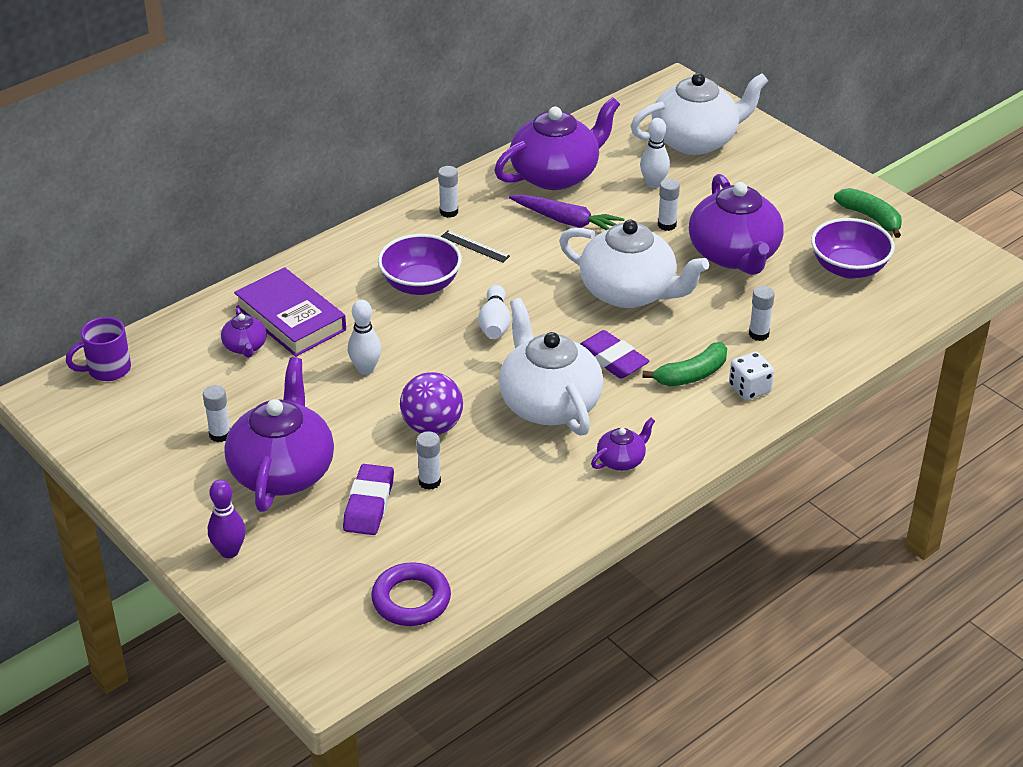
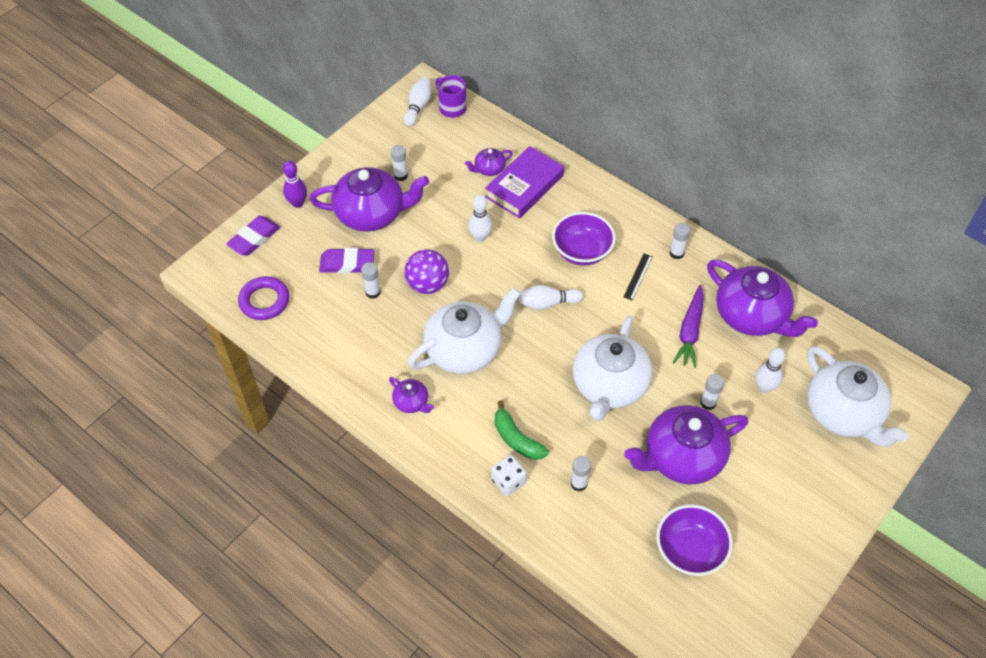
camera: 80 degrees right, 15 degrees up
purple eraser [580,330,649,379] -> purple eraser moved to [226,216,280,256]
green banana [834,188,902,238] -> none
none -> white bowling pin [404,77,431,127]

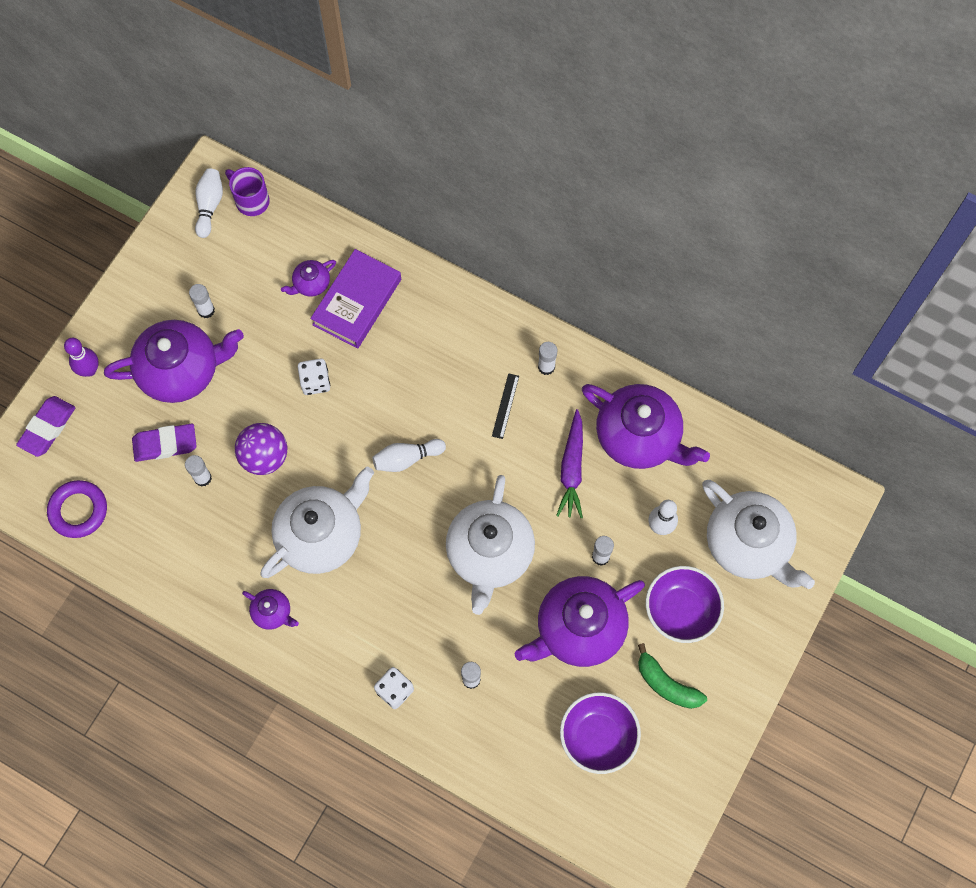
camera: 10 degrees left, 15 degrees up
white bowling pin [468,195,492,242] -> white dice [298,359,330,395]
green banana [495,400,549,460] -> green banana moved to [638,643,707,709]
purple bowl [552,212,616,265] -> purple bowl moved to [646,566,724,643]

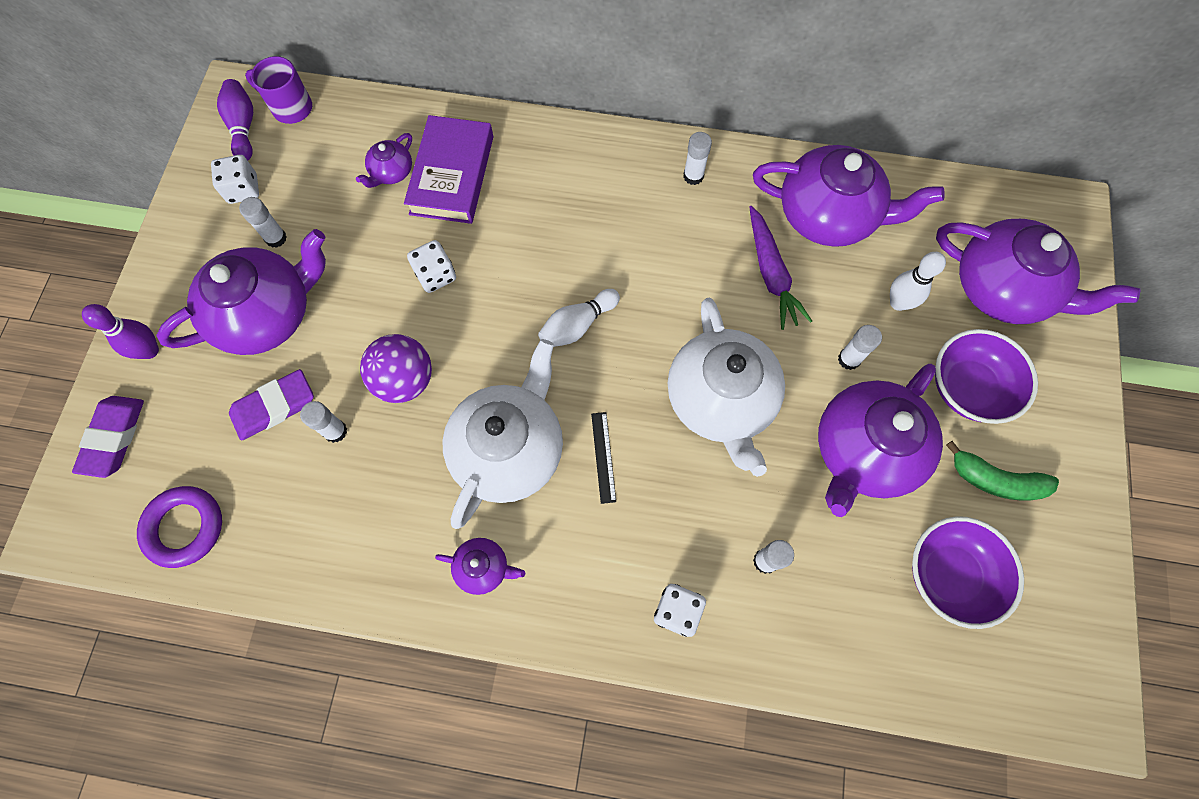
camera: 20 degrees left, 0 degrees up
white bowling pin [195,168,223,238] -> purple bowling pin [217,79,253,160]
black ruler [492,373,519,439] -> black ruler moved to [591,412,616,504]
white teapot [702,480,815,589] -> purple teapot [936,219,1140,324]
none -> white dice [211,155,259,204]

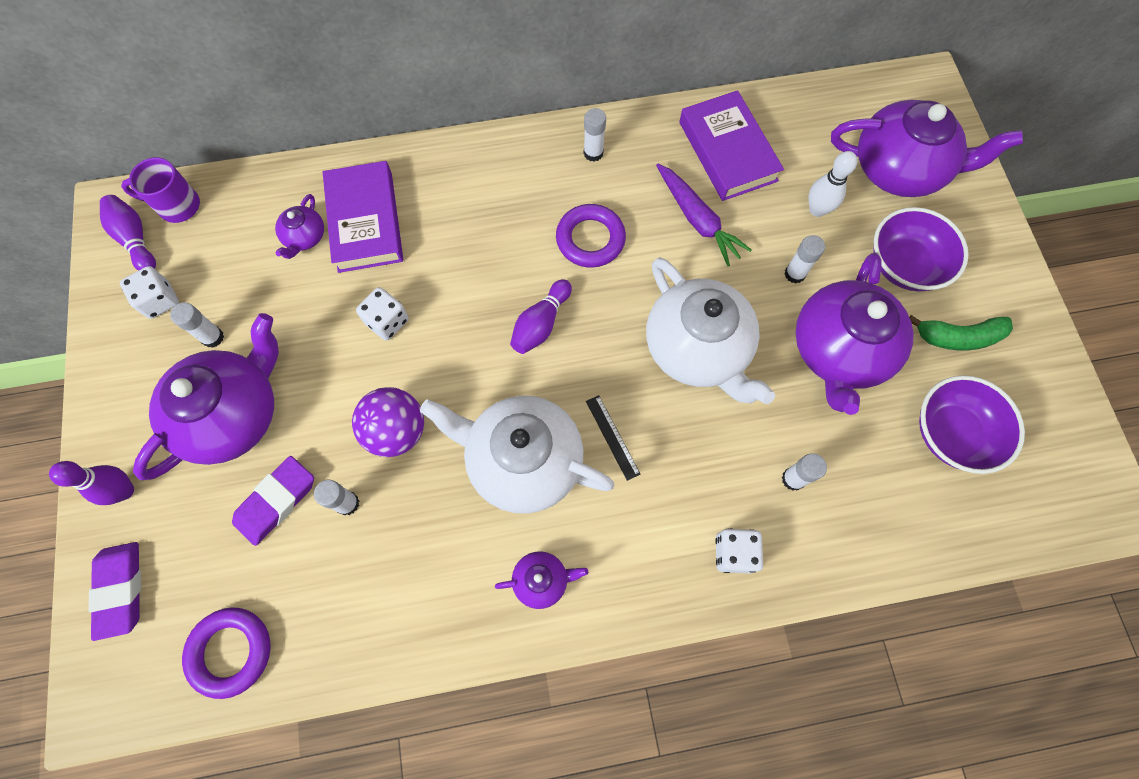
camera: 20 degrees left, 0 degrees up
white teapot [442,339,563,529] -> white teapot turned 75 degrees counterclockwise [420,396,614,514]
white bowling pin [538,289,620,347] -> purple bowling pin [510,279,572,354]
purple teapot [753,145,945,247] -> purple book [679,90,784,201]
none -> purple ring [556,204,626,268]

